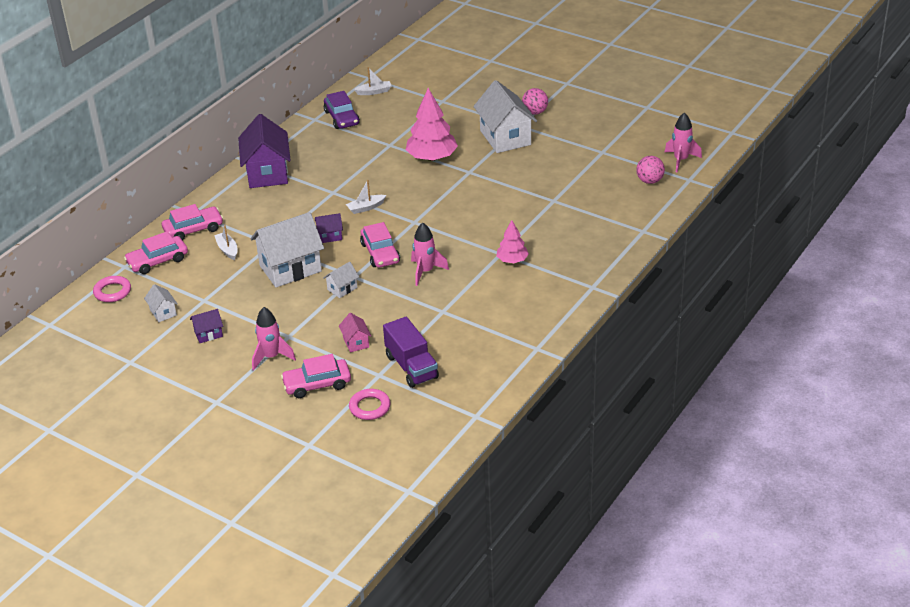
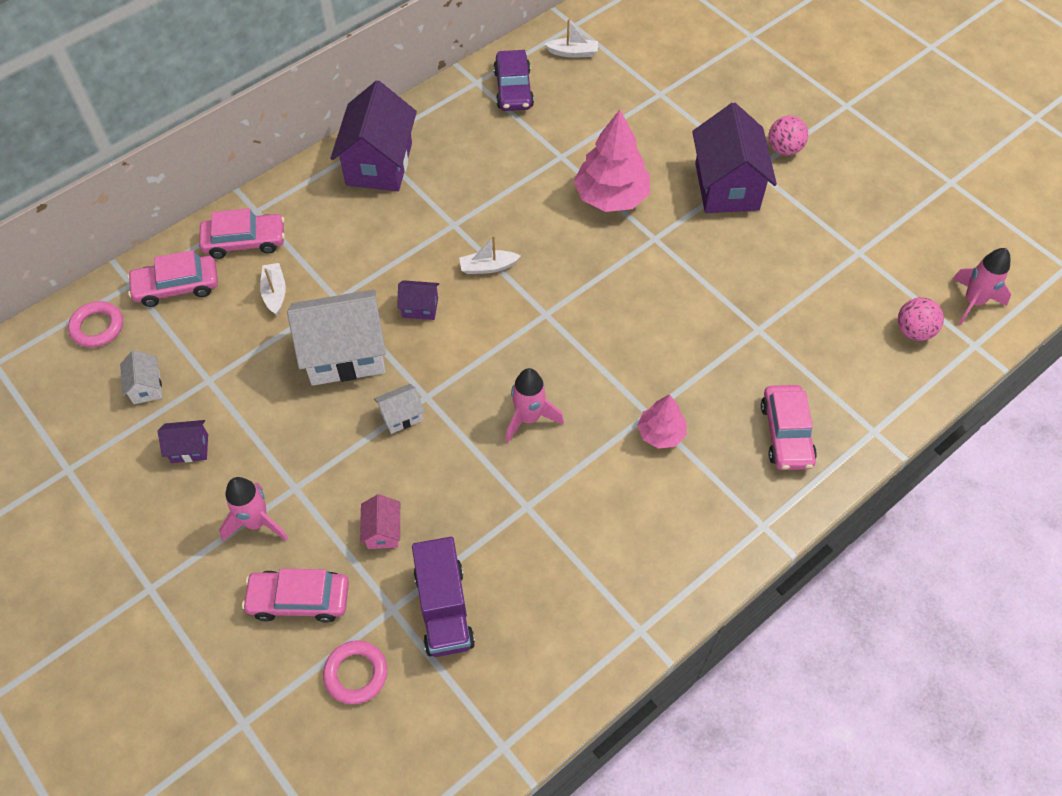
camera: 15 degrees right, 20 degrees up
pink car [360,222,400,268] -> pink car moved to [761,385,817,470]
white house [473,80,537,153] -> purple house [692,103,777,213]

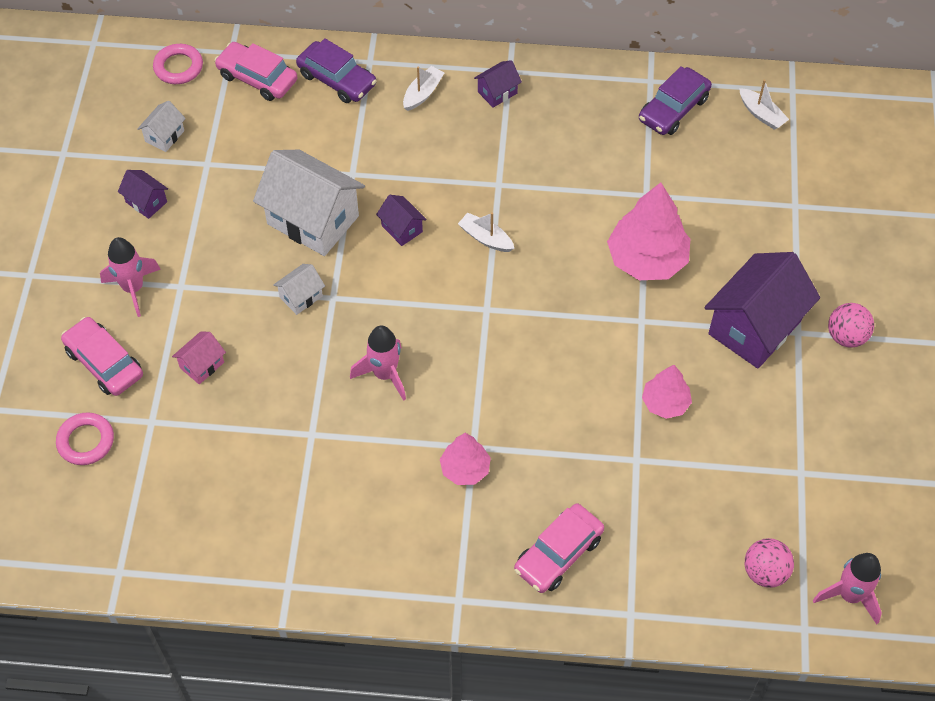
camera: 45 degrees right, 0 degrees up
pink car [199,208,285,259] -> purple car [296,38,377,103]
white boat [260,263,286,315] -> white boat moved to [403,66,444,111]
purple house [330,80,417,191] -> purple house [474,60,522,108], size x0.46
white house [374,384,425,434] -> white house turned 60 degrees counterclockwise [273,264,325,315]
purple truck [412,537,475,657] -> none
none -> pink tree [642,365,692,419]

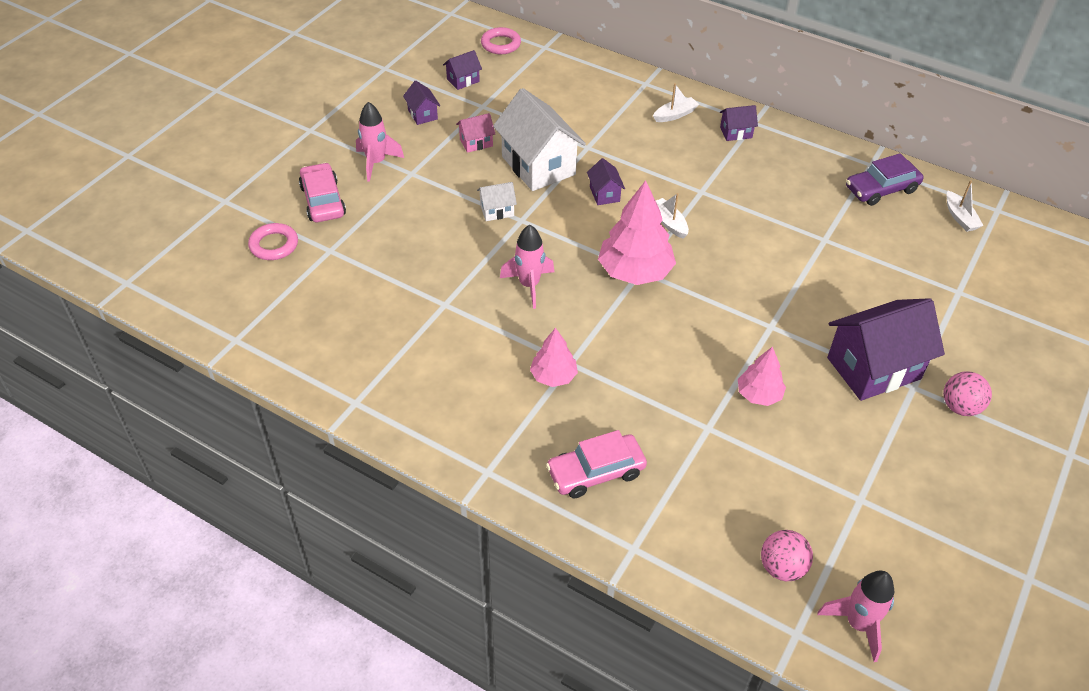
camera: 25 degrees right, 10 degrees down
white house [137,101,186,152] -> purple house [443,50,482,90]
pink house [172,331,226,384] -> pink house moved to [456,113,495,153]
pink car [215,42,298,101] -> none
purple car [296,38,377,103] -> none
pink tree [607,182,690,280] -> pink tree moved to [598,180,676,285]

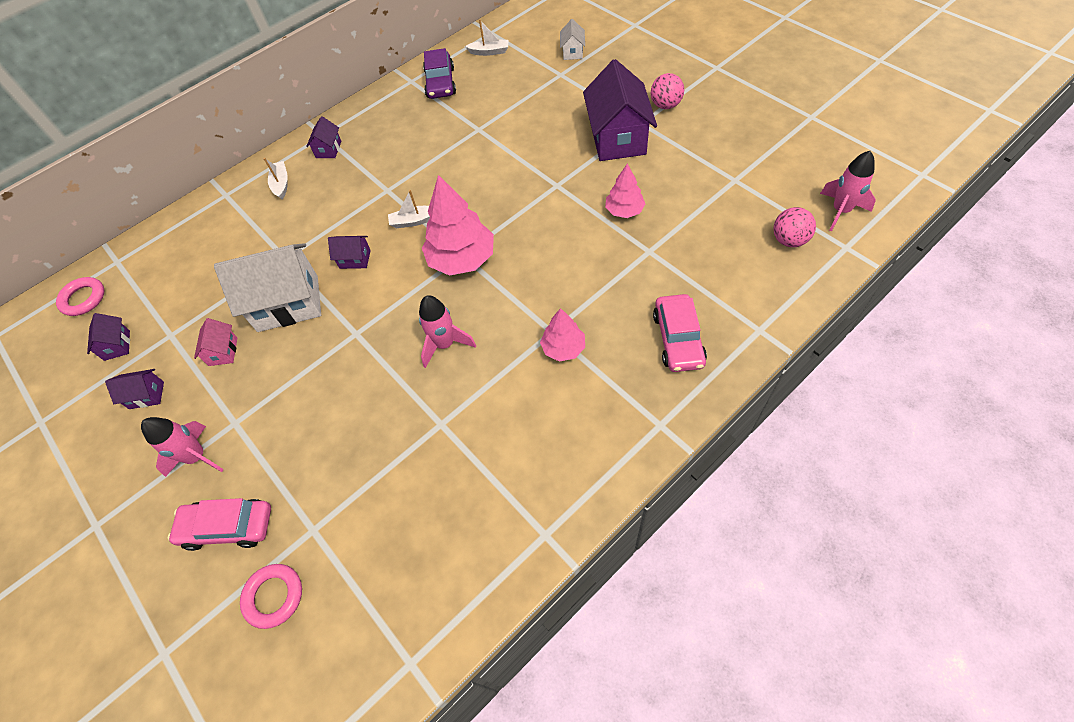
camera: 65 degrees left, 10 degrees up
white house [477,182,517,221] -> white house moved to [560,19,585,60]

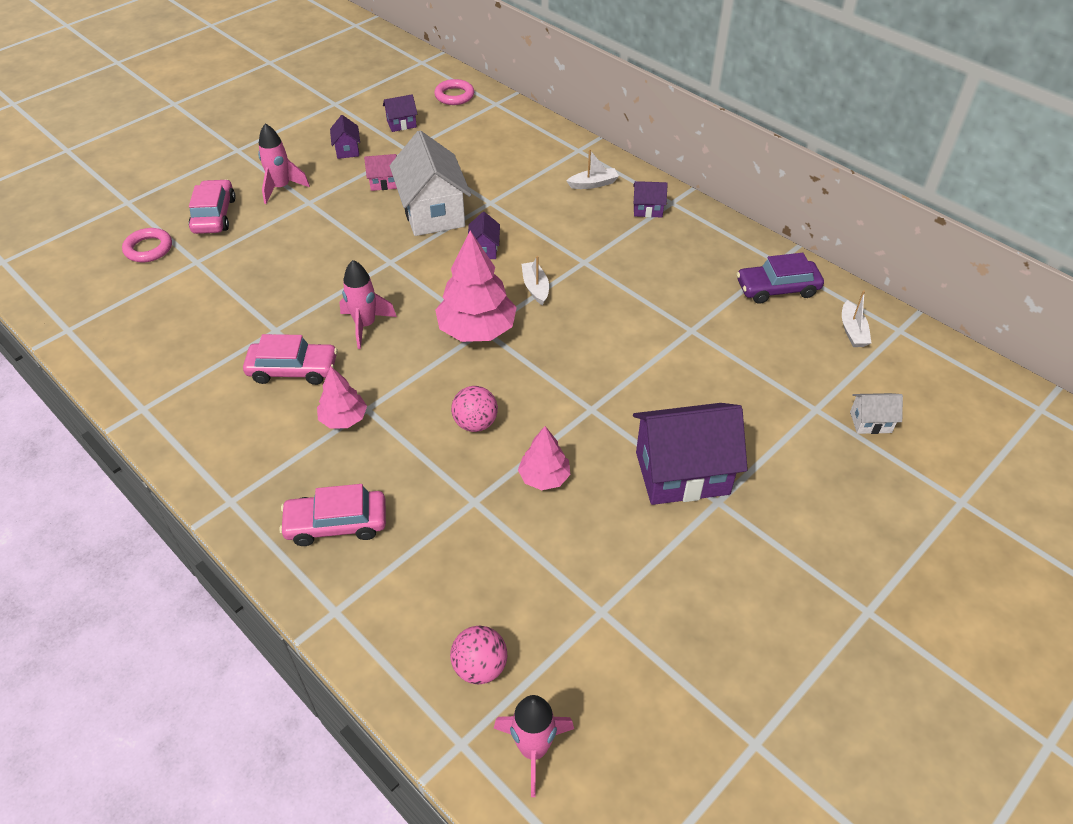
camera: 80 degrees right, 10 degrees down
pink ball [651,73,684,109] -> pink ball moved to [451,386,498,432]
none -> pink car [243,334,337,385]

